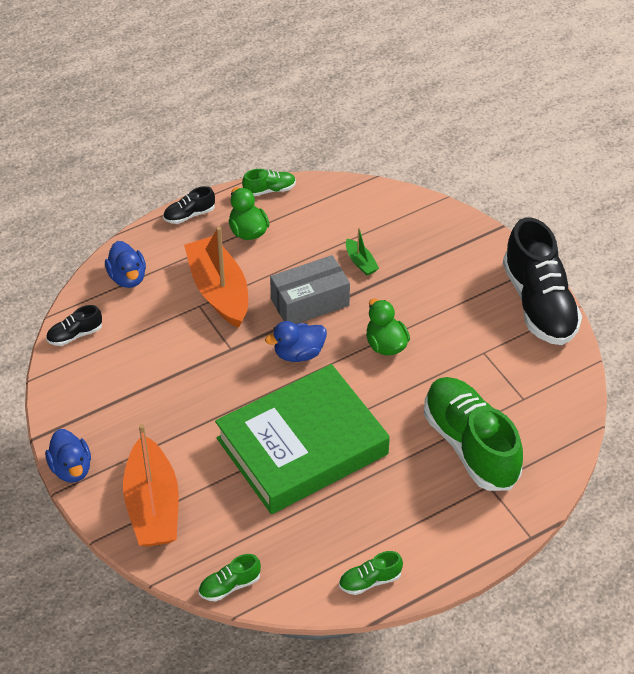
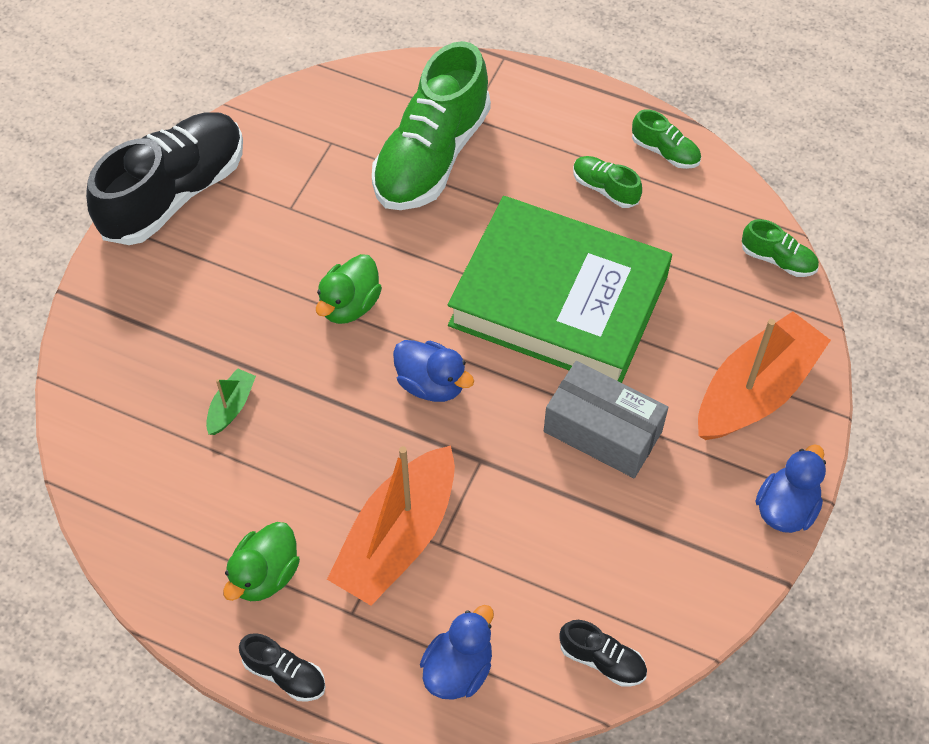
camera: 125 degrees left, 10 degrees up
green shoe [242,169,296,196] -> green shoe moved to [573,156,642,208]
grey box [270,255,350,324] -> grey box moved to [544,361,668,478]

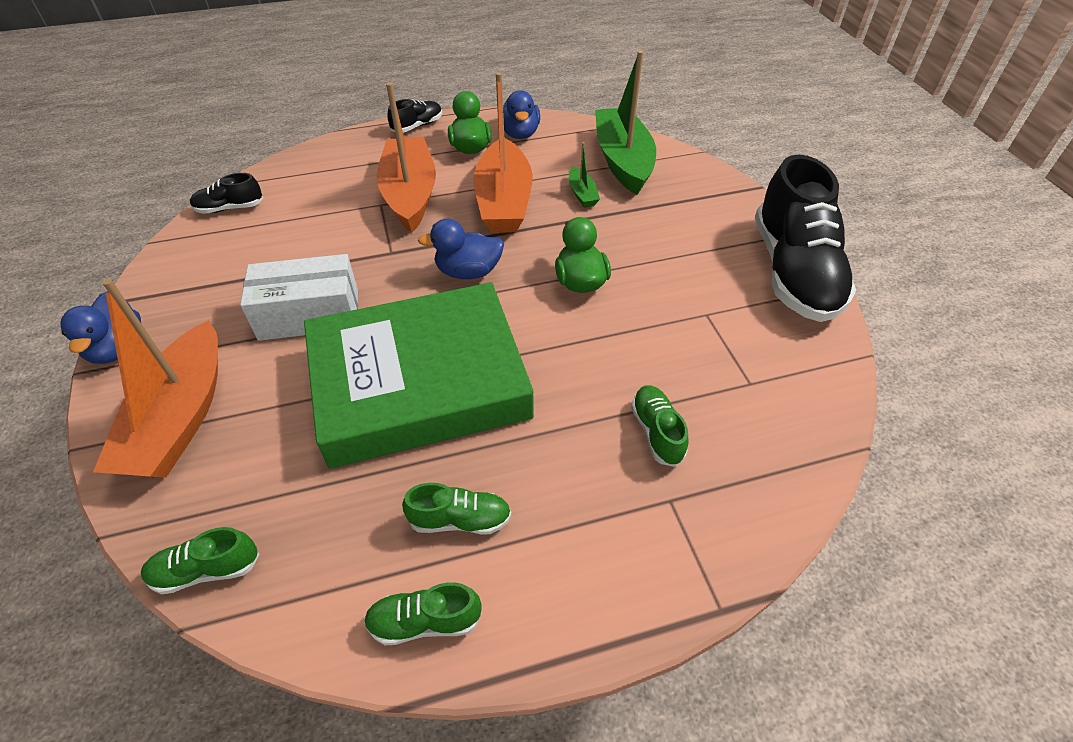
camera: 140 degrees right, 10 degrees down
black shoe [239,633,326,702] -> black shoe turned 150 degrees clockwise [387,99,442,133]
green shoe [372,41,491,210] -> green shoe [631,385,689,467], size x0.43
blue duck [420,605,494,700] -> blue duck moved to [503,90,540,139]
grey box [544,361,668,478] -> white box [240,254,358,341]
none -> orange boat [474,72,533,233]
none -> green boat [595,51,656,195]

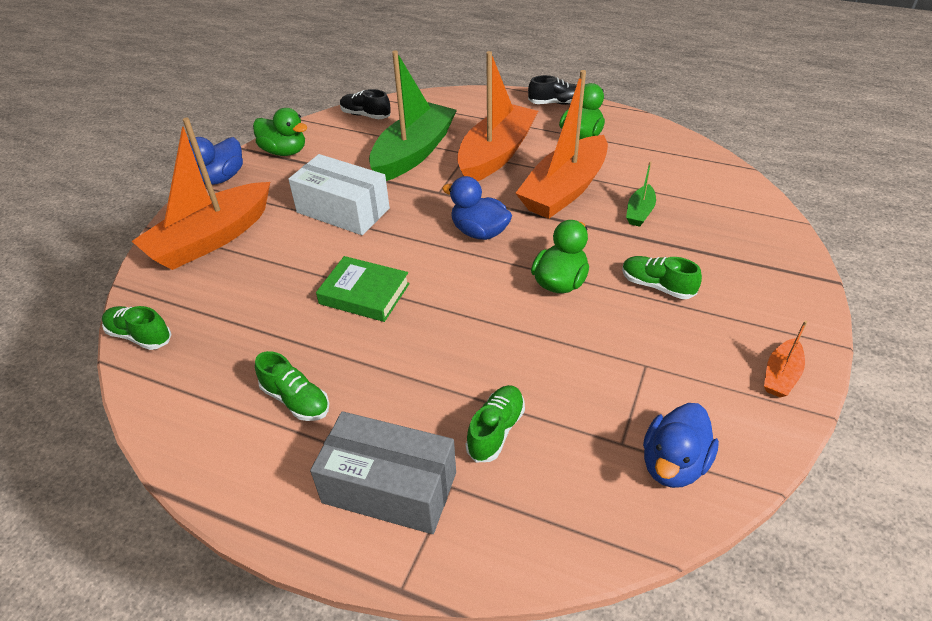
camera: 40 degrees right, 5 degrees down
green book [304,282,534,469] -> green book [316,256,410,322], size x0.43
green shoe [364,582,482,645] -> green shoe moved to [622,256,702,299]
blue duck [503,90,540,139] -> blue duck moved to [643,403,719,488]
green boat [595,51,656,195] -> green boat moved to [369,51,457,181]
black shoe [755,154,856,322] -> orange boat [764,321,807,398]
none -> green duck [253,108,308,156]
none -> grey box [310,411,456,534]

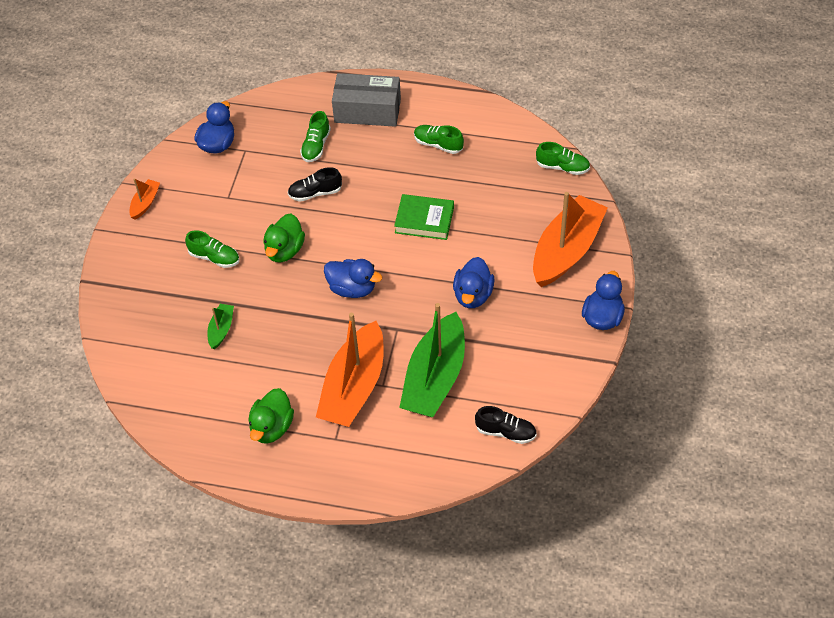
camera: 170 degrees right, 10 degrees up
green duck [253,108,308,156] -> none
white box [288,154,390,235] -> blue duck [453,257,495,308]
orange boat [515,70,608,219] -> none
black shoe [528,75,577,105] -> black shoe moved to [288,167,342,202]

